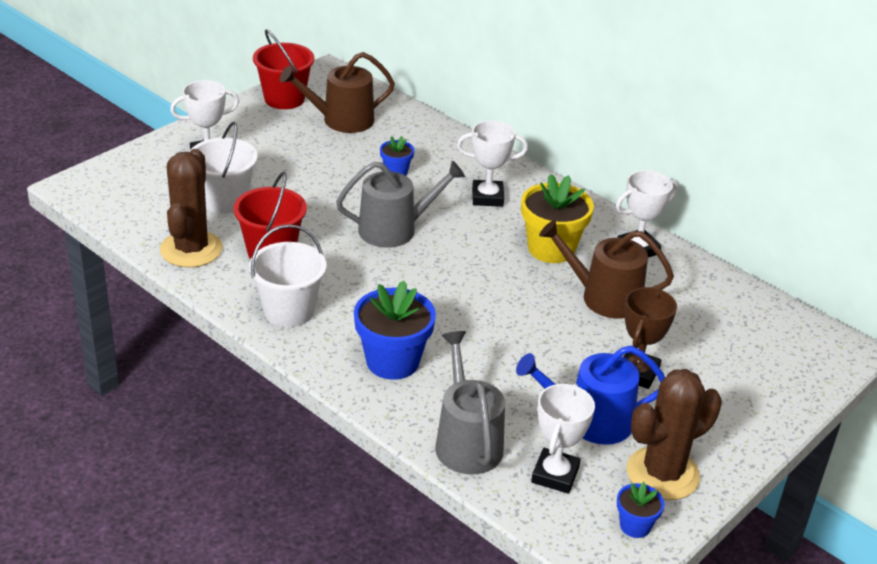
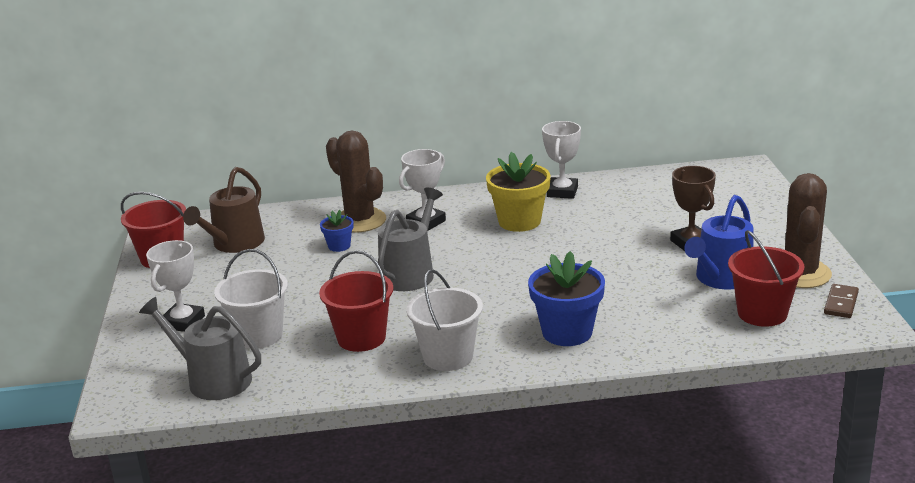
camera: 45 degrees left, 10 degrees down
brown cactus [160,149,223,268] -> brown cactus moved to [326,130,386,233]
grey watering can [435,331,505,475] -> grey watering can moved to [139,297,261,400]
white trophy [531,384,595,494] -> red bucket [728,230,804,327]
brown watering can [539,220,674,319] -> none
blue flower pot [617,482,665,538] -> brown domino [824,284,859,318]

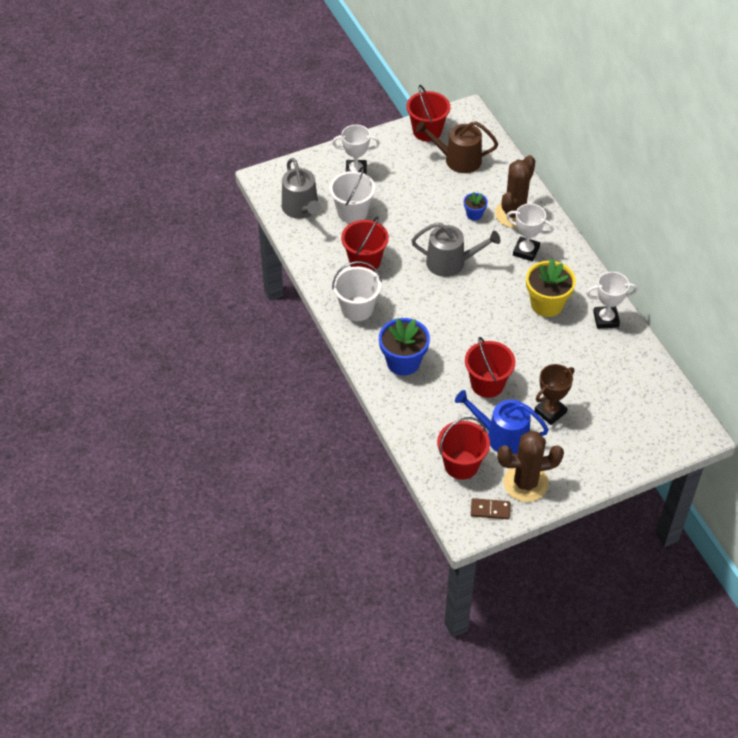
camera: 70 degrees right, 25 degrees up
grey watering can [139,297,261,400] -> grey watering can turned 150 degrees clockwise [282,158,321,219]
none -> red bucket [465,337,515,398]

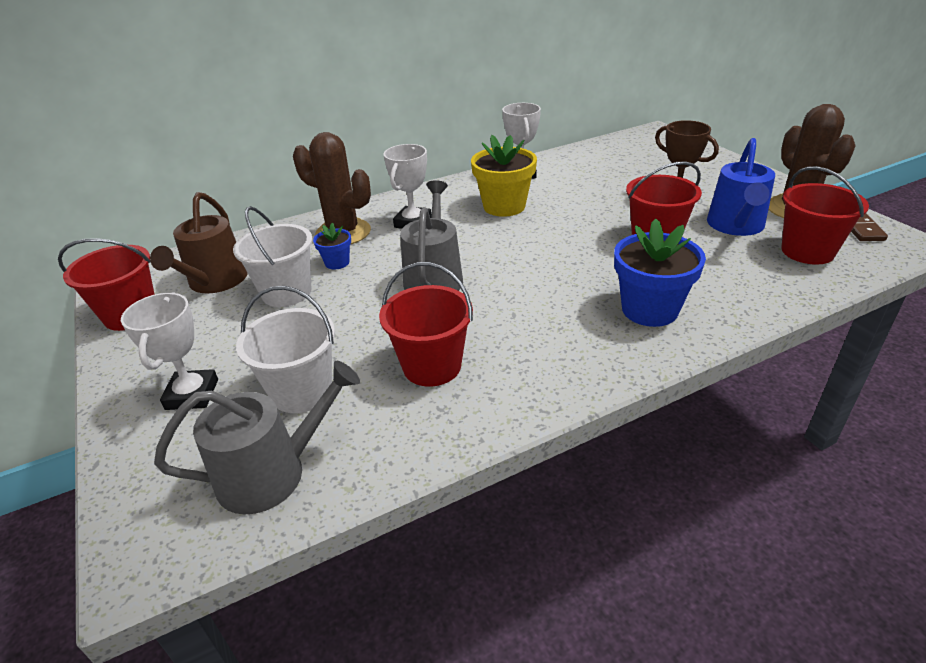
camera: 90 degrees left, 15 degrees down
white bucket [332,261,382,321] -> white bucket moved to [233,206,313,307]

